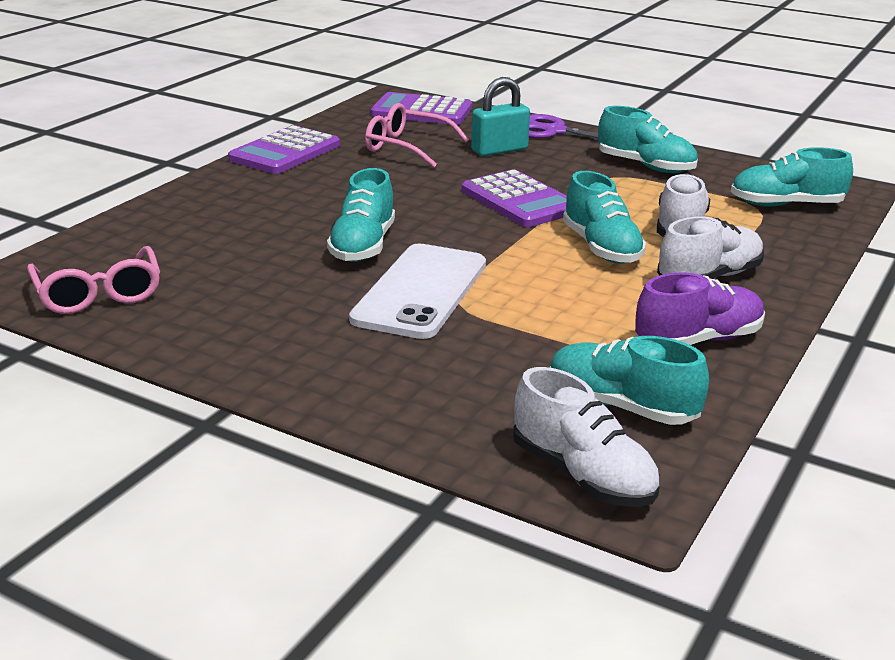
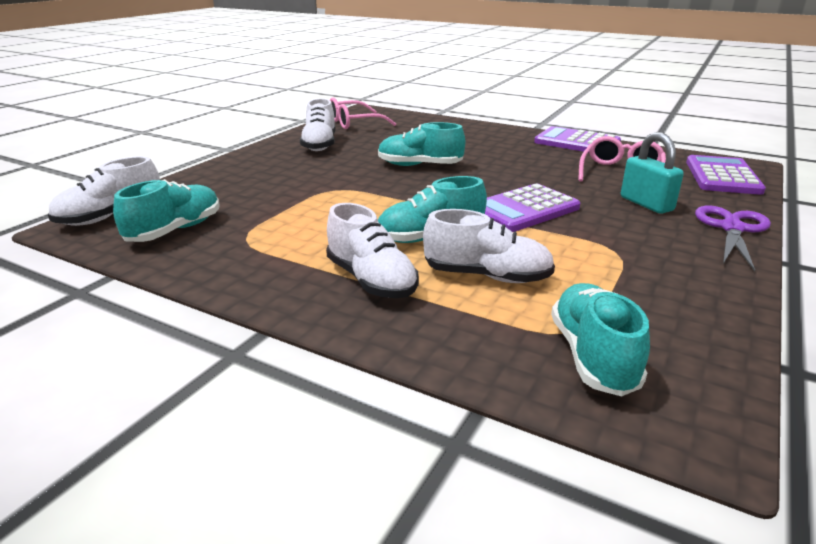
camera: 90 degrees right, 0 degrees up
white phone [349,244,486,339] -> none
turquoise shoe [598,106,698,173] -> none
purple shoe [635,272,765,345] -> none
none -> white shoe [300,99,336,151]

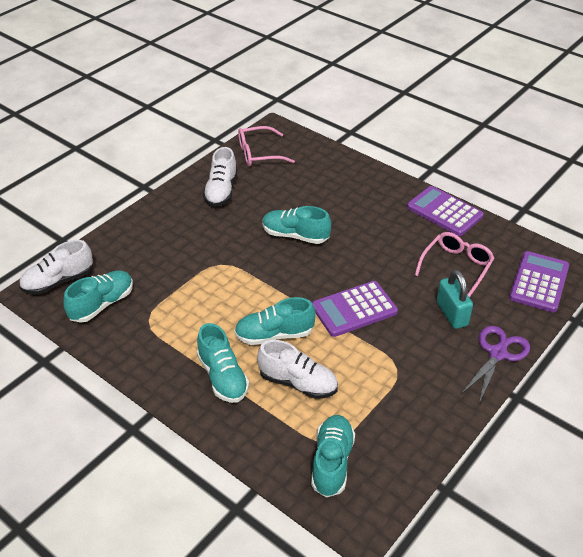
camera: 10 degrees right, 15 degrees up
white shoe [326,203,419,298] -> turquoise shoe [197,323,249,403]

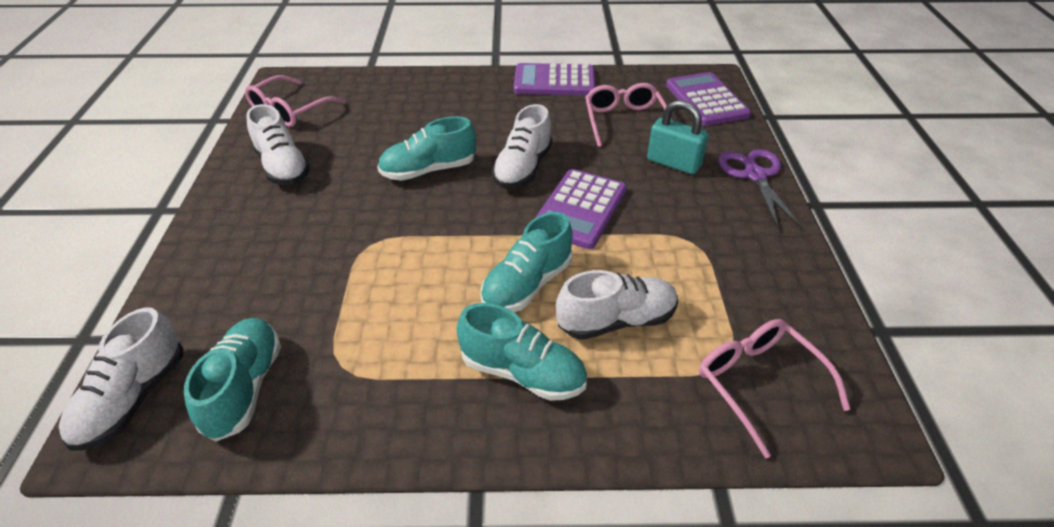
camera: 40 degrees left, 0 degrees up
turquoise shoe [311,415,355,498] -> pink glasses [699,319,851,459]
none -> white shoe [492,104,553,188]

